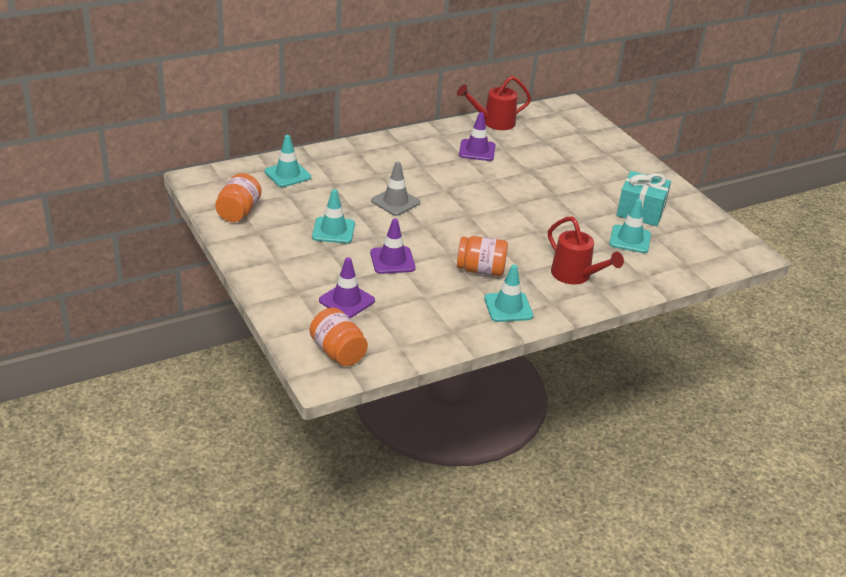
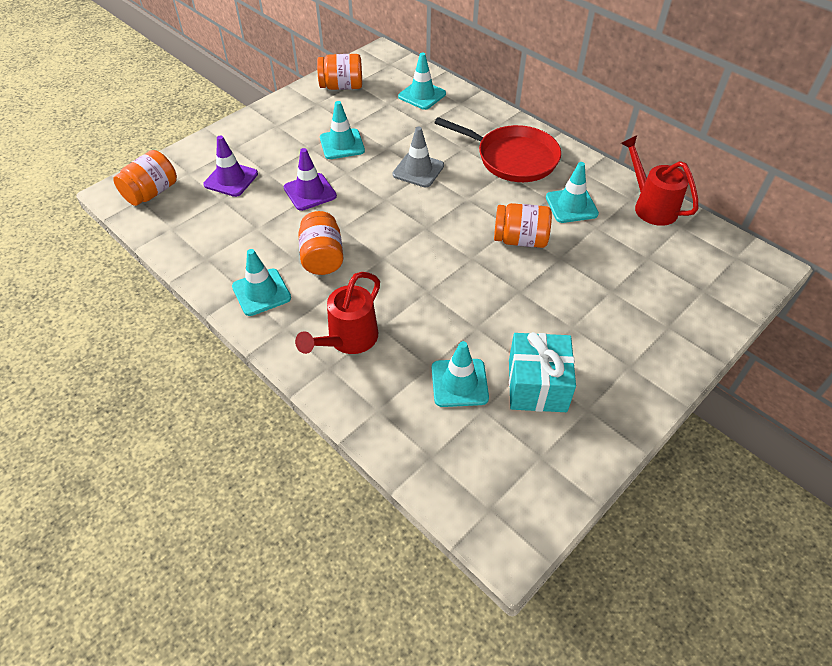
camera: 75 degrees right, 15 degrees up
purple traffic cone [459,112,496,161] -> turquoise traffic cone [546,162,599,223]
none -> red pan [435,117,561,182]
none -> orange jar [494,203,552,248]

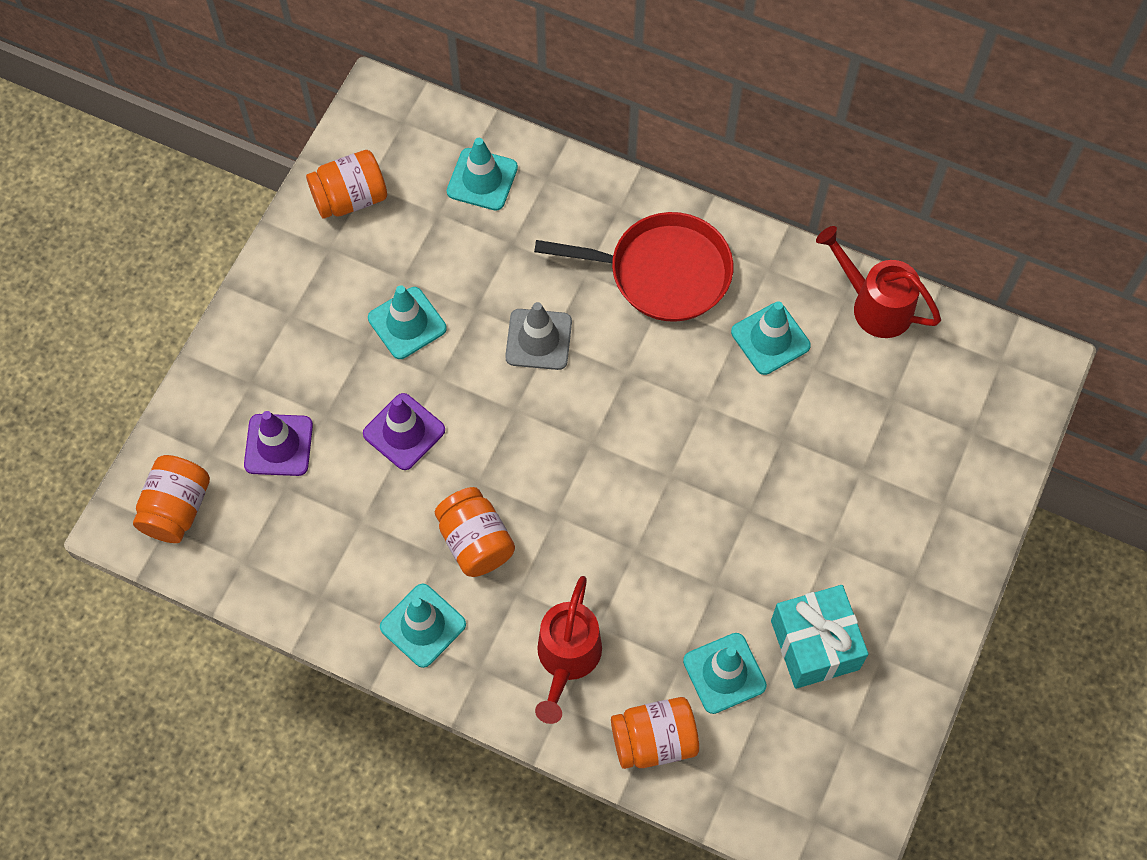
camera: 20 degrees left, 15 degrees up
orange jar [494,203,552,248] -> orange jar moved to [611,697,699,769]

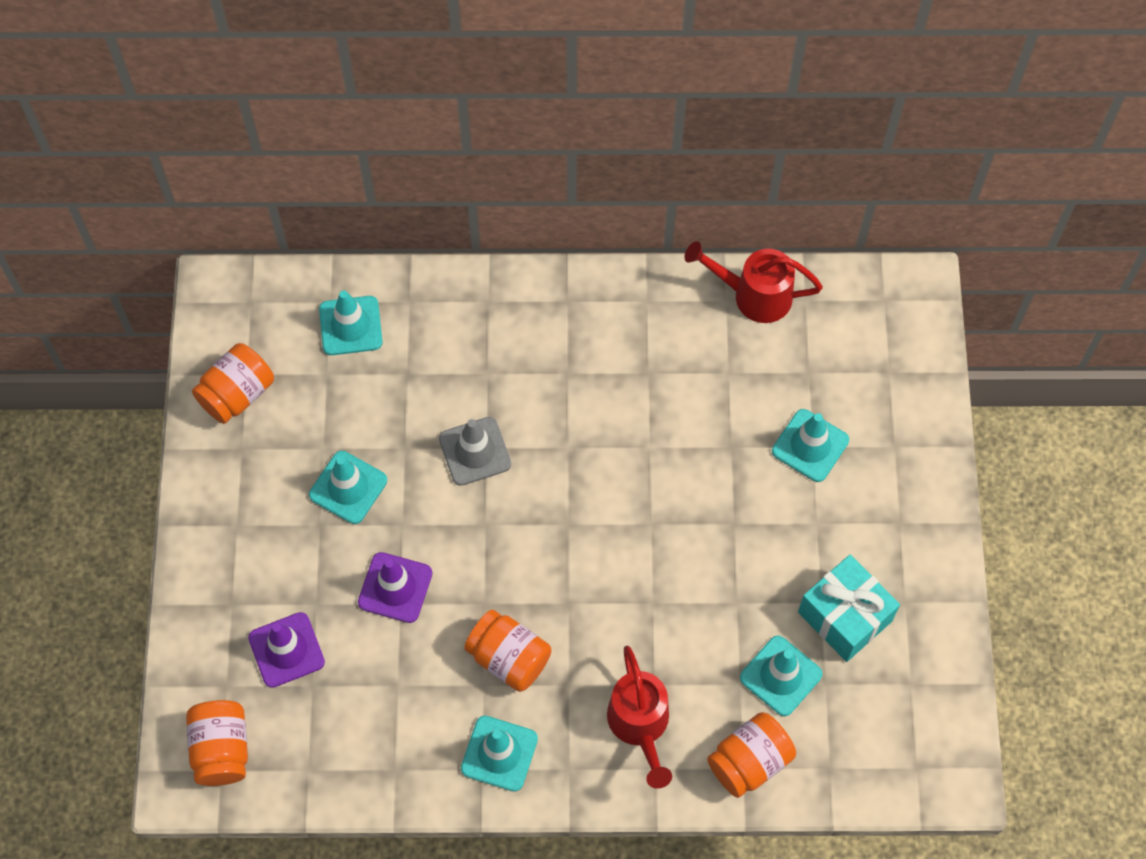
camera: 25 degrees left, 0 degrees up
red pan [534,212,733,322] -> none
turquoise traffic cone [731,301,811,375] -> turquoise traffic cone moved to [772,409,849,482]

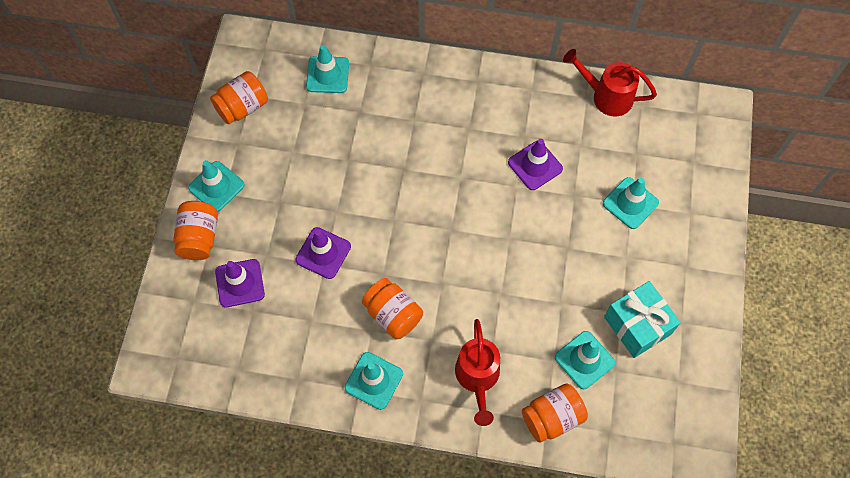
camera: 10 degrees right, 0 degrees up
orange jar [186,700,248,786] -> orange jar moved to [173,201,218,260]
turquoise traffic cone [309,451,387,524] -> turquoise traffic cone moved to [188,160,245,212]
grey traffic cone [439,417,511,486] -> none
none -> purple traffic cone [508,139,563,190]

